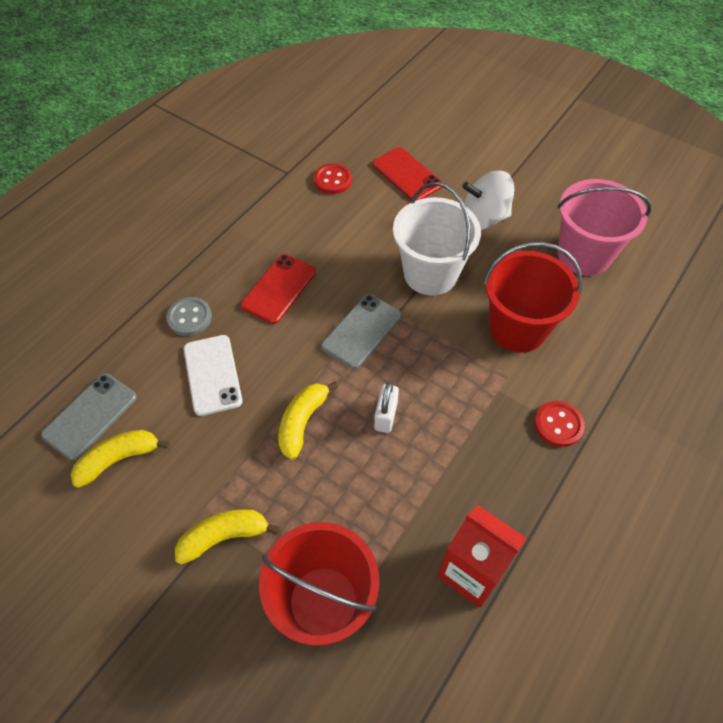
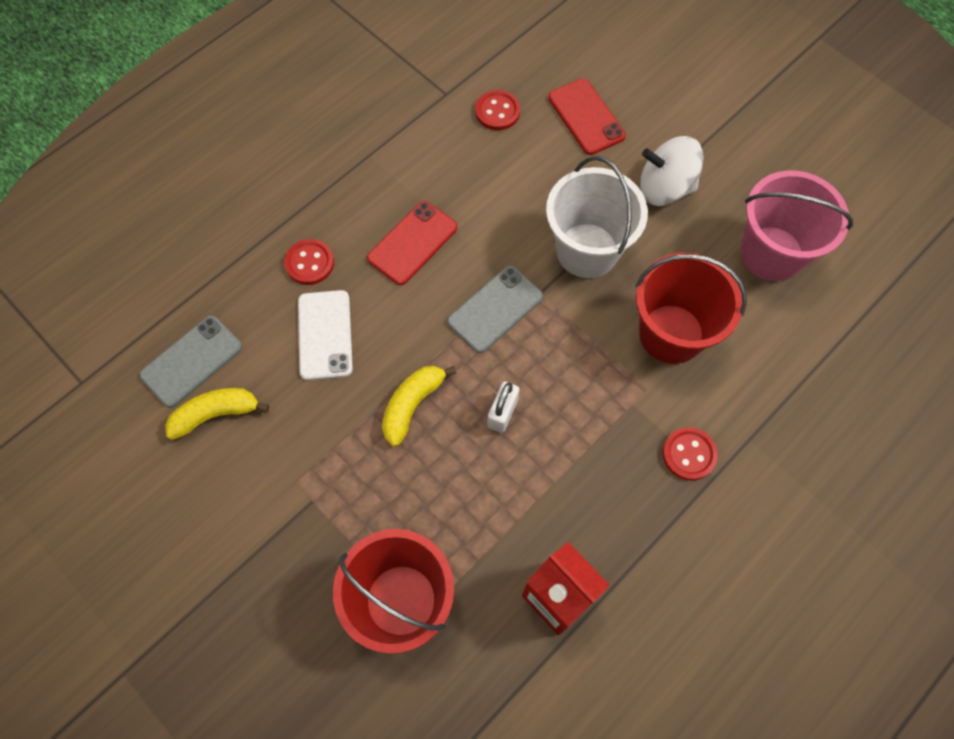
camera: 10 degrees right, 10 degrees up
grey button [166,297,212,336] -> red button [284,239,334,285]
yellow banana [175,509,280,565] -> none

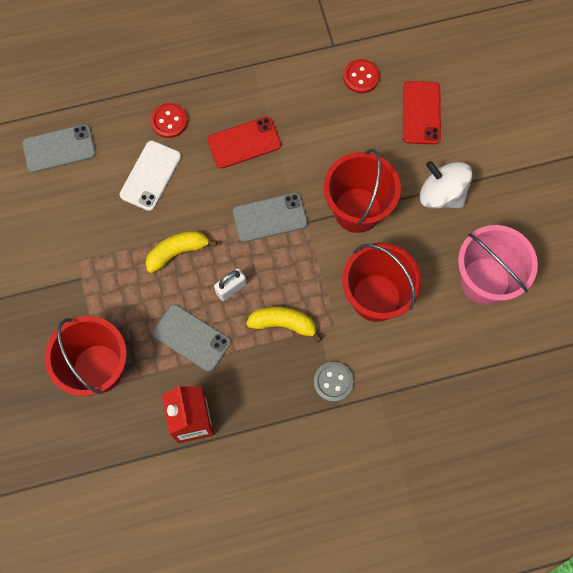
camera: 30 degrees right, 5 degrees up
yellow banana [165,388,269,440] -> yellow banana moved to [246,307,322,343]
white bucket [546,156,648,278] -> red bucket [324,149,401,233]
red button [663,427,718,481] -> grey button [314,362,354,402]
none -> grey phone [152,304,231,372]

